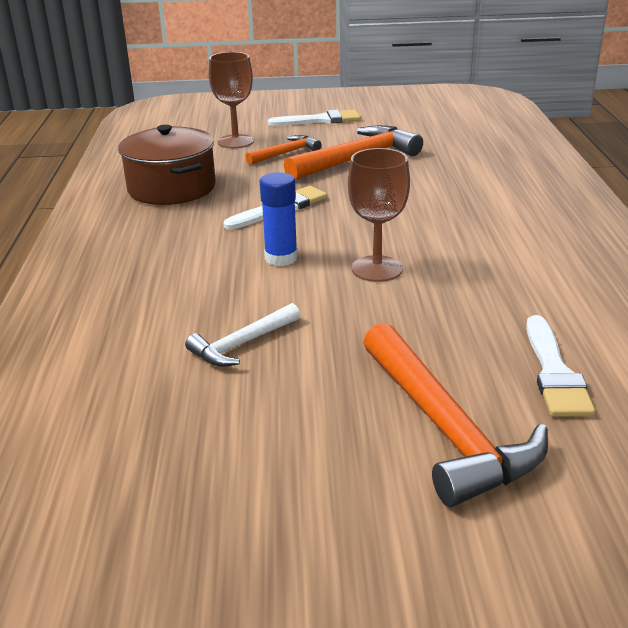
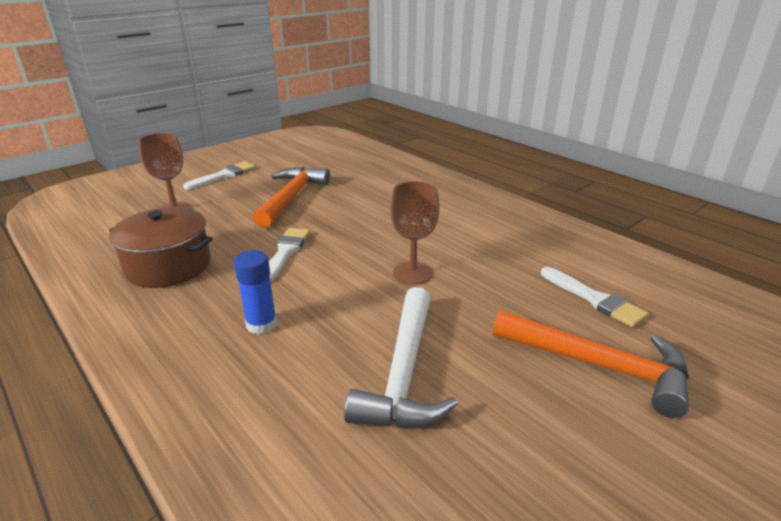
camera: 40 degrees left, 0 degrees up
white hammer [185,303,300,366] -> white hammer [344,287,458,428], size x1.82
orange hammer [246,135,321,165] -> none
blue glue stick [260,172,298,266] -> blue glue stick moved to [234,250,277,335]

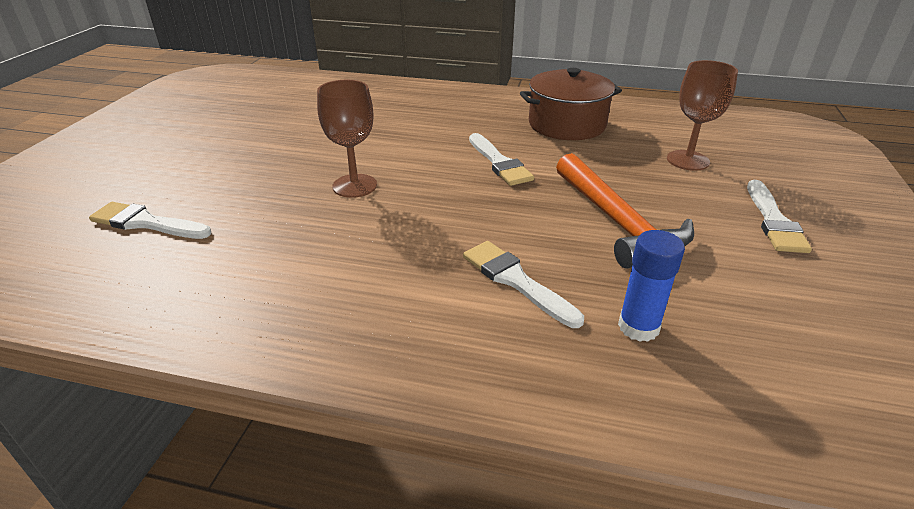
camera: 145 degrees right, 5 degrees up
blue glue stick [234,250,277,335] -> blue glue stick moved to [618,230,685,342]
white hammer [344,287,458,428] -> none
orange hammer [493,310,689,418] -> none
none -> white brush [463,241,584,328]

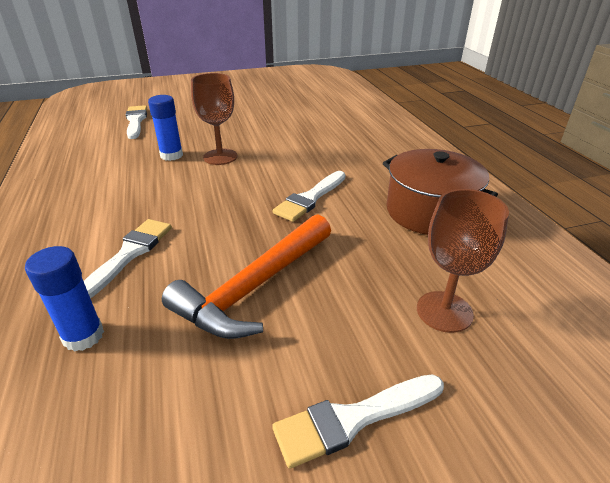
camera: 60 degrees right, 0 degrees up
none -> blue glue stick [148,95,183,161]

